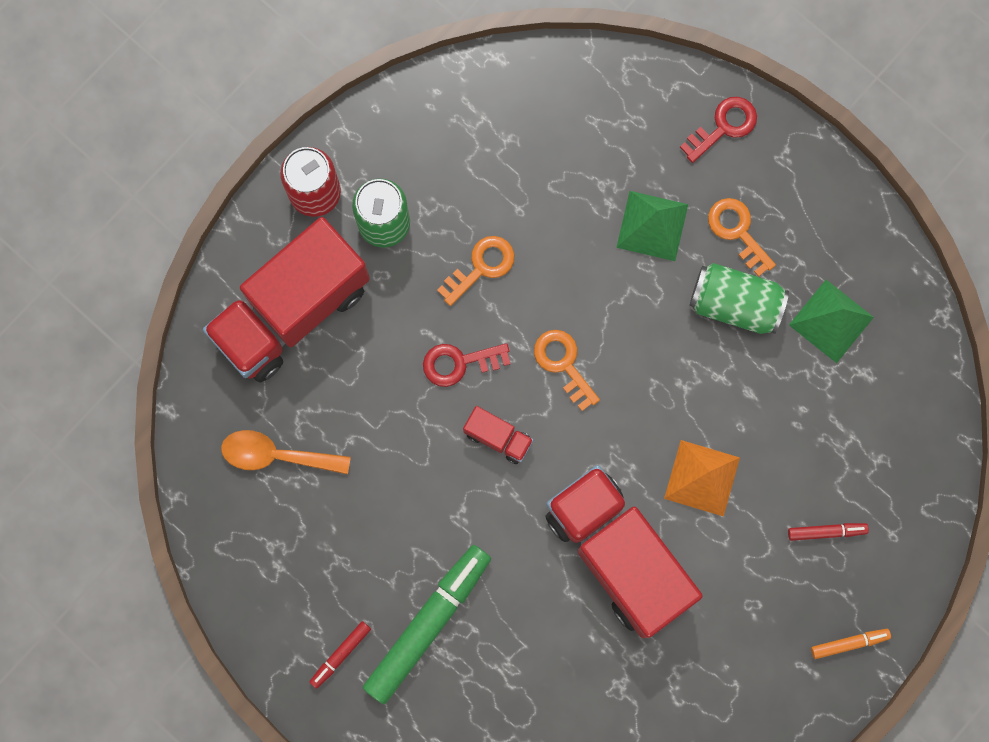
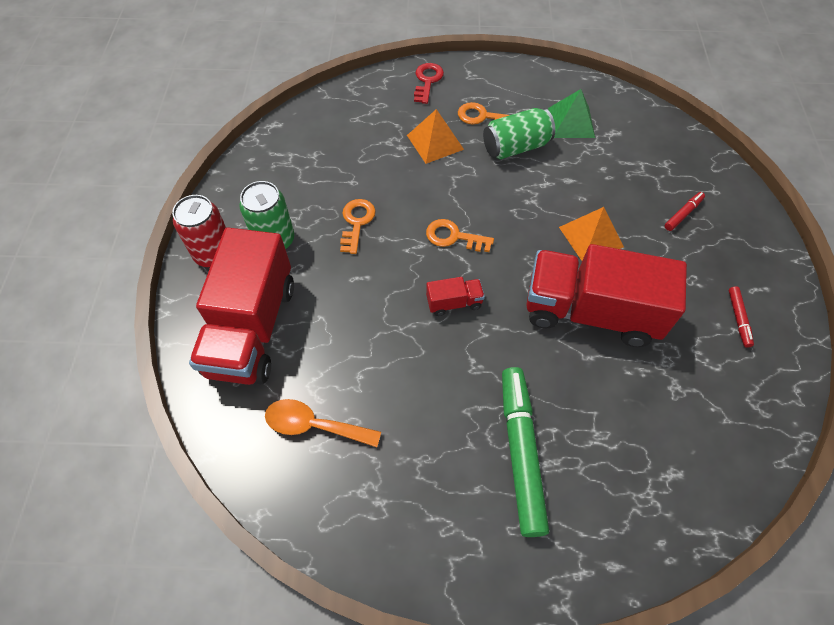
camera: 40 degrees left, 20 degrees down
orange spoon [221,430,351,474] -> orange spoon turned 45 degrees clockwise [265,399,381,447]
red marker [310,621,371,689] -> red marker moved to [729,286,754,348]
red key [423,343,511,387] -> none
green pyramid [616,191,688,261] -> orange pyramid [407,109,464,164]
orange marker [811,629,891,659] -> none

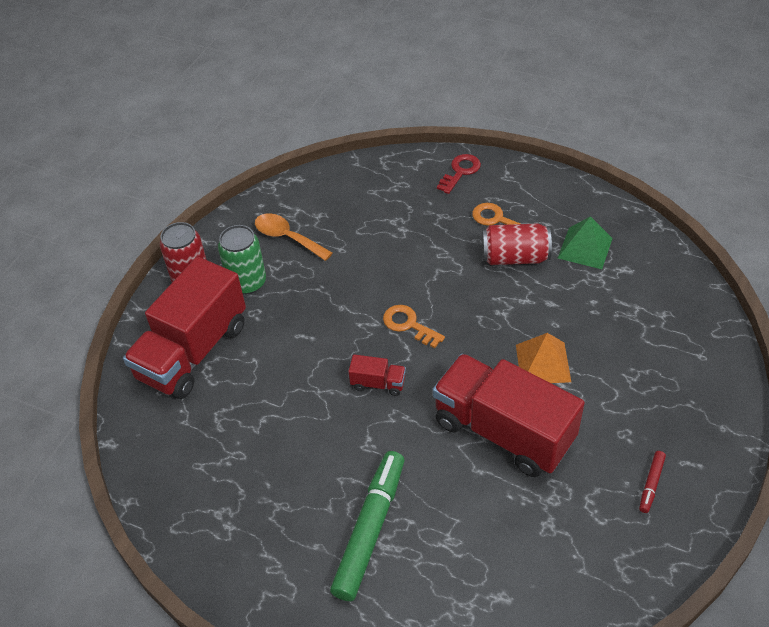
camera: 25 degrees right, 10 degrees down
orange spoon [265,399,381,447] -> orange spoon moved to [255,213,332,261]
orange key [340,199,376,254] -> none
orange pyramid [407,109,464,164] -> none
green can [483,108,555,160] -> red can [482,223,552,265]
red marker [665,192,705,231] -> none

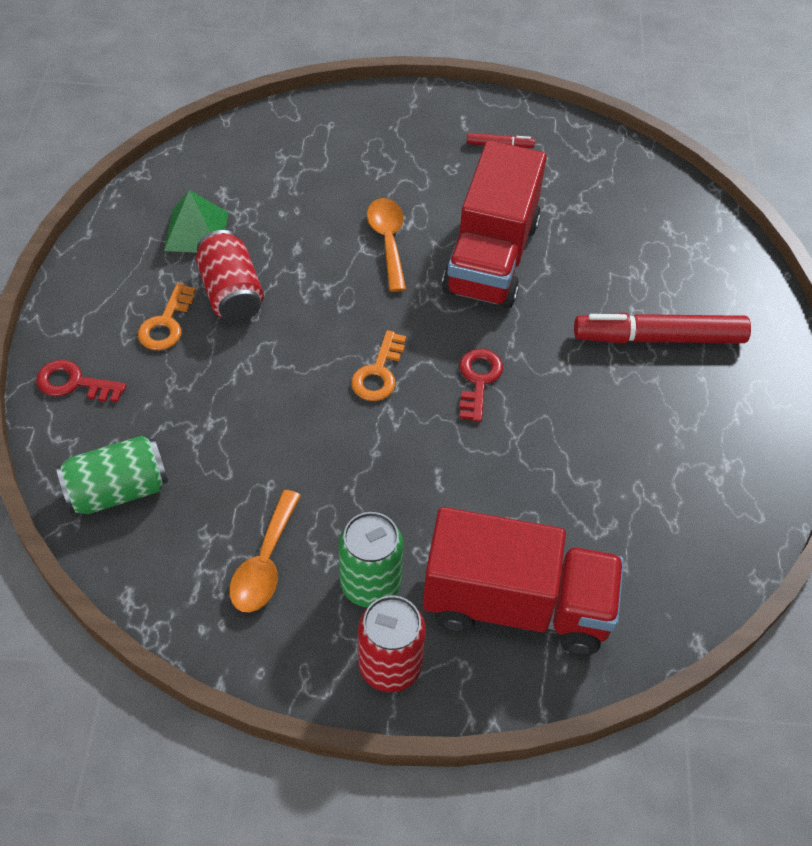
camera: 115 degrees left, 5 degrees up
green marker [330,451,404,601] -> red marker [574,313,751,344]
red truck [348,354,406,396] -> red key [459,349,503,422]
orange pyramid [516,333,571,383] -> orange spoon [367,198,406,292]
none -> green can [56,436,168,515]

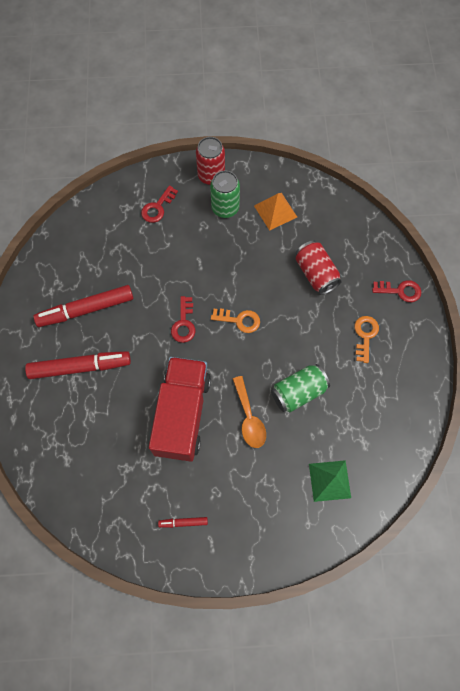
camera: 175 degrees right, 15 degrees up
green can [56,436,168,515] -> green can moved to [271,364,330,412]
green pyramid [164,190,228,253] -> green pyramid moved to [309,460,351,502]
red can [196,230,264,322] -> red can moved to [296,240,342,295]
orange spoon [229,490,301,612] -> orange pyramid [254,193,297,231]
orange key [351,330,406,401] -> orange key turned 90 degrees clockwise [211,308,260,333]
red truck [423,507,624,655] -> red key [141,185,178,223]
none -> red marker [34,285,133,327]

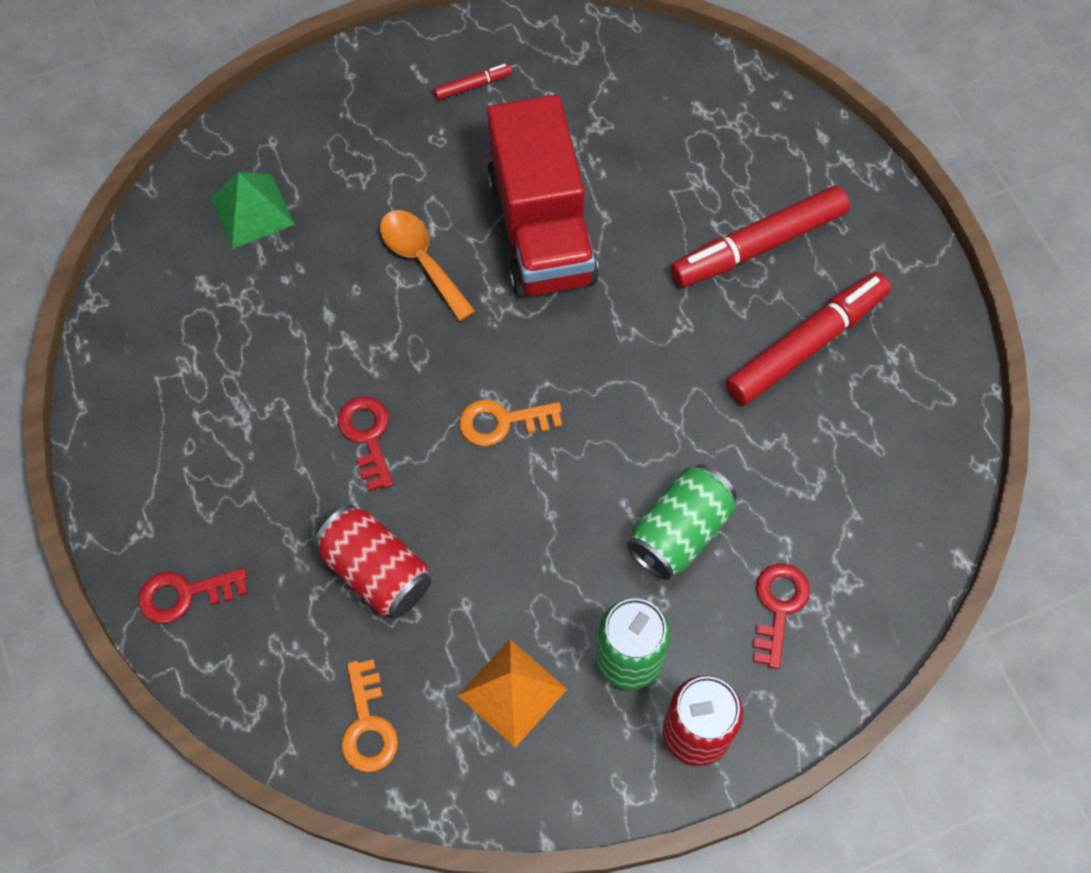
camera: 160 degrees right, 5 degrees down
red key [171,296,195,343] -> red key moved to [338,396,393,491]
green can [271,364,330,412] -> green can moved to [627,464,737,580]
orange key [354,316,379,363] -> orange key moved to [341,659,398,772]

